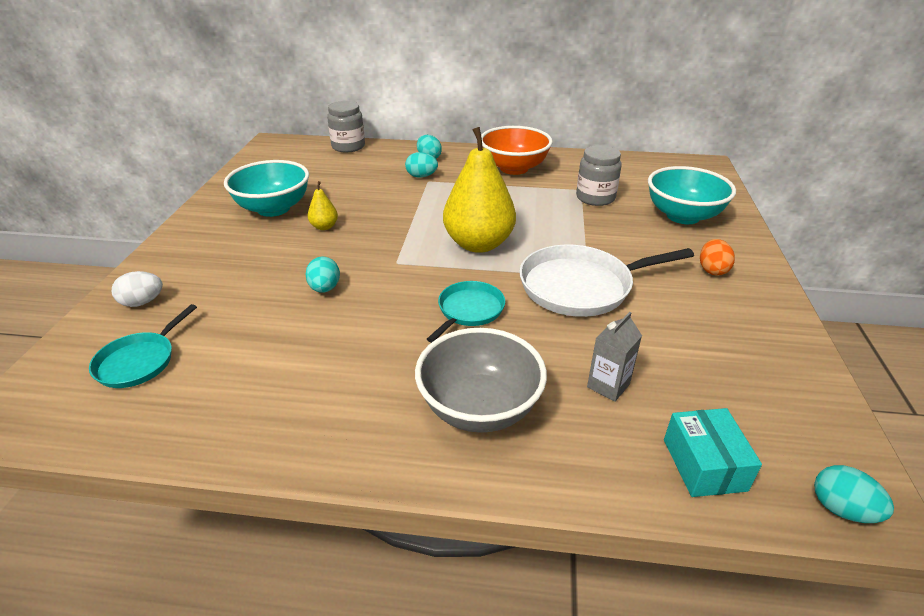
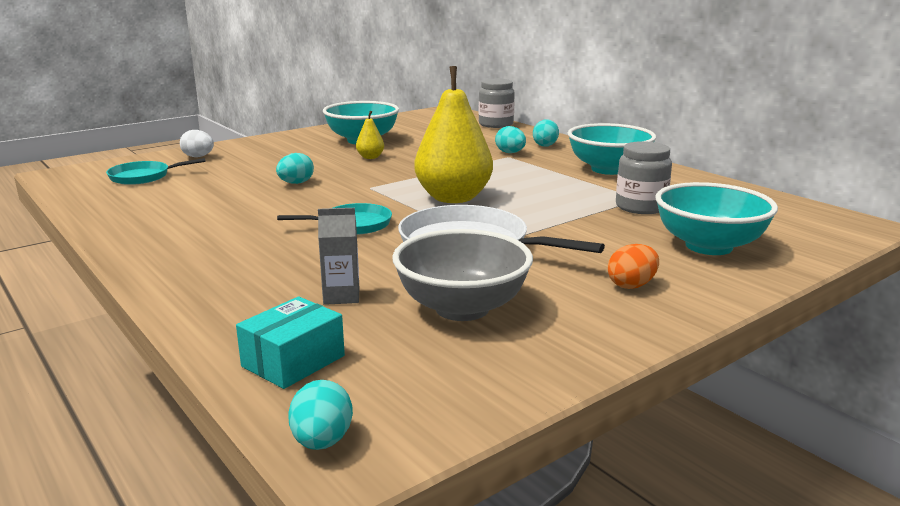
camera: 45 degrees right, 15 degrees down
grey bowl [415,328,547,433] -> grey bowl moved to [393,229,533,321]
orange bowl [481,126,553,175] -> turquoise bowl [568,123,656,175]

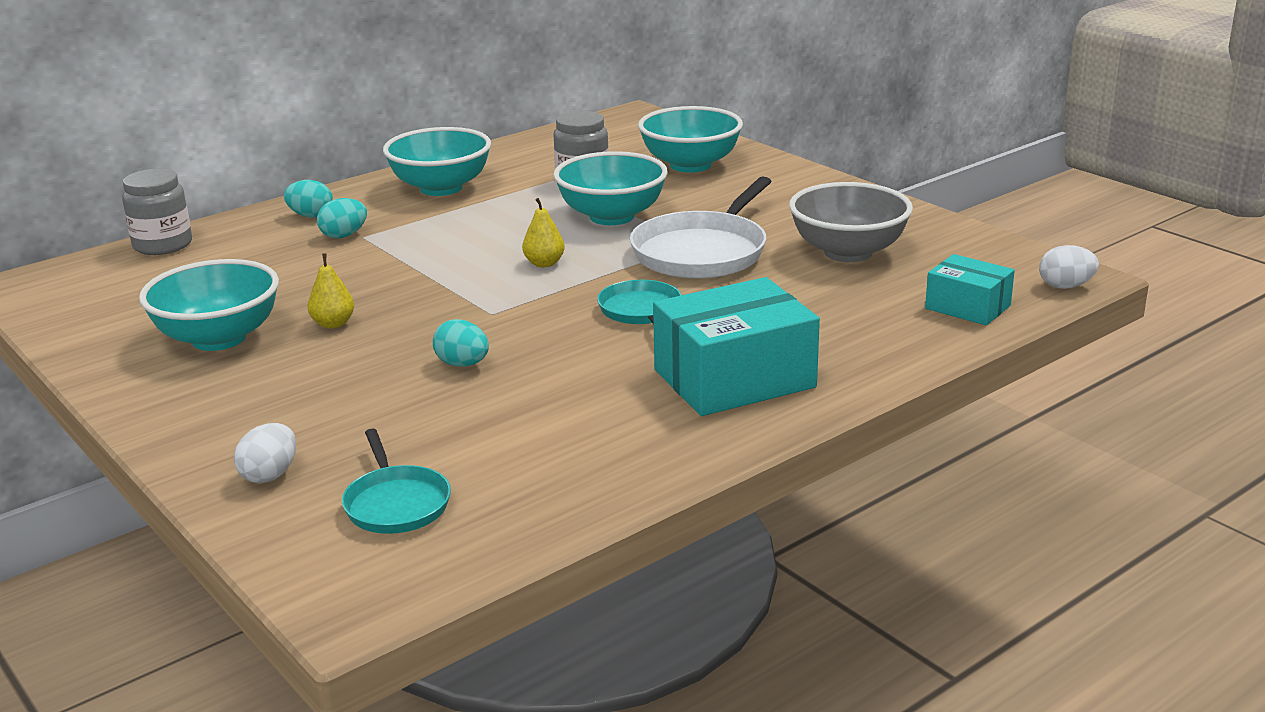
camera: 90 degrees left, 5 degrees up
turquoise egg [288,380,353,450] -> white egg [1039,245,1099,289]
grey carton [318,208,359,305] -> none
yellow pear [414,66,493,203] -> yellow pear [522,198,565,267], size x0.43
orange egg [608,244,659,289] -> none
none -> turquoise bowl [553,151,668,225]
none -> turquoise box [653,277,820,416]

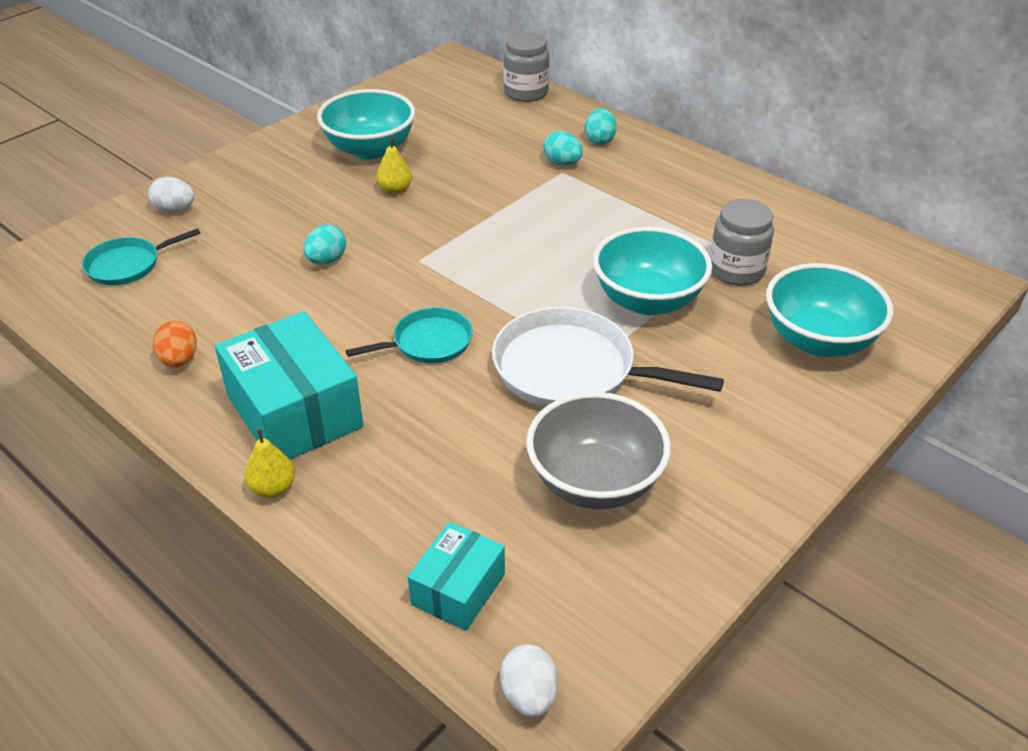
camera: 80 degrees right, 15 degrees up
turquoise bowl [383,127,491,196] -> none
yellow pear [522,198,565,267] -> yellow pear moved to [244,429,295,498]
none -> orange egg [153,321,197,367]

